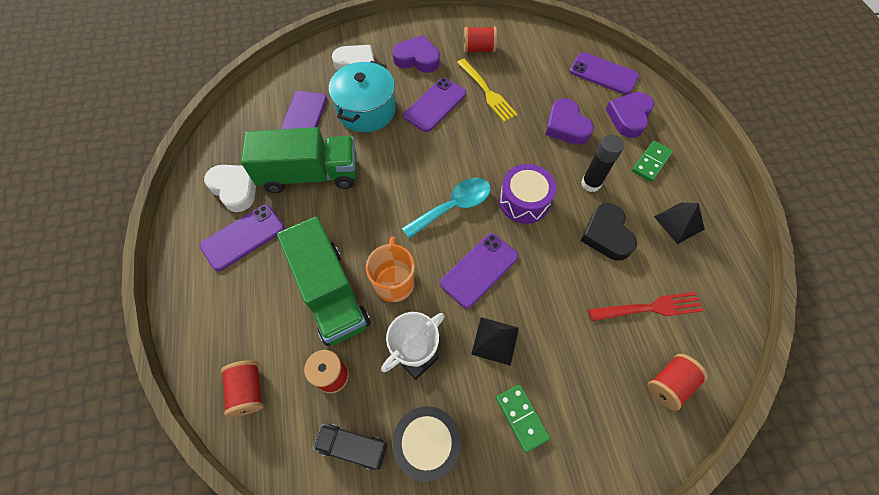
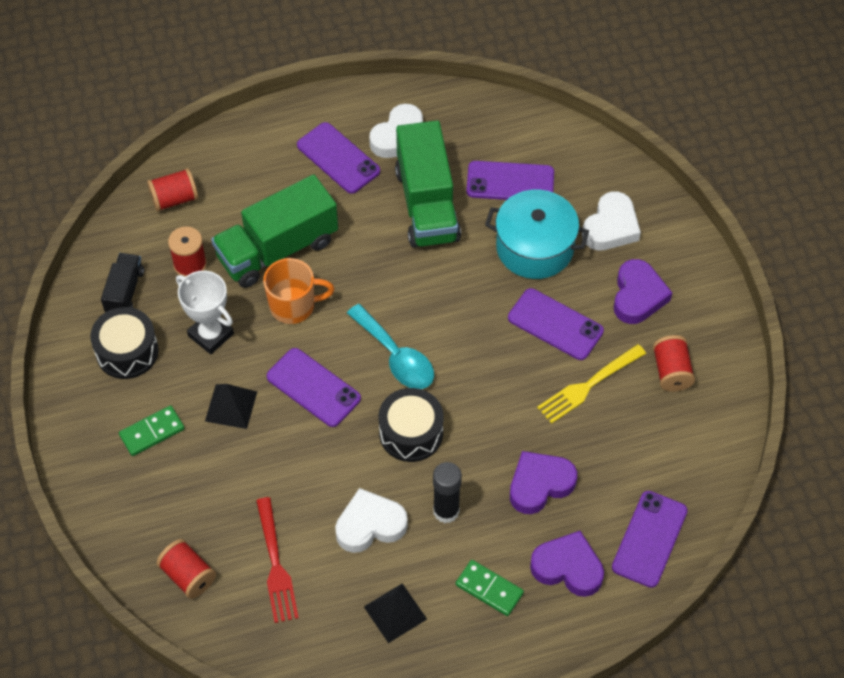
camera: 85 degrees right, 5 degrees down
purple drum [499,164,556,224] -> black drum [379,388,444,462]
black heart [581,203,637,260] -> white heart [335,488,408,553]

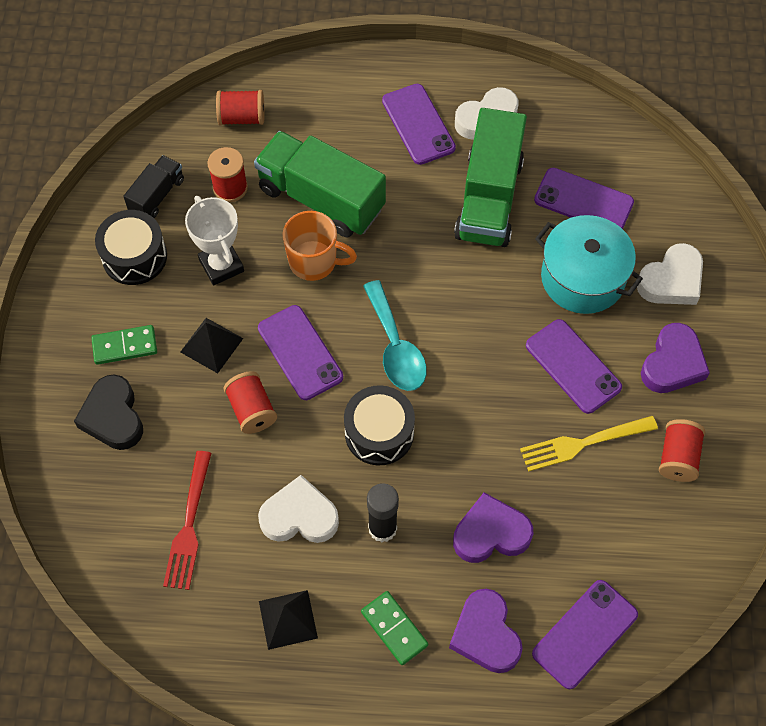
camera: 20 degrees right, 5 degrees up
red spool [156,539,216,599] -> red spool moved to [224,371,277,434]
green truck [211,174,338,288] -> green truck turned 45 degrees clockwise [254,131,386,238]
purple heart [530,531,604,597] -> purple heart turned 150 degrees counterclockwise [449,589,523,673]
none -> black heart [74,374,143,450]

